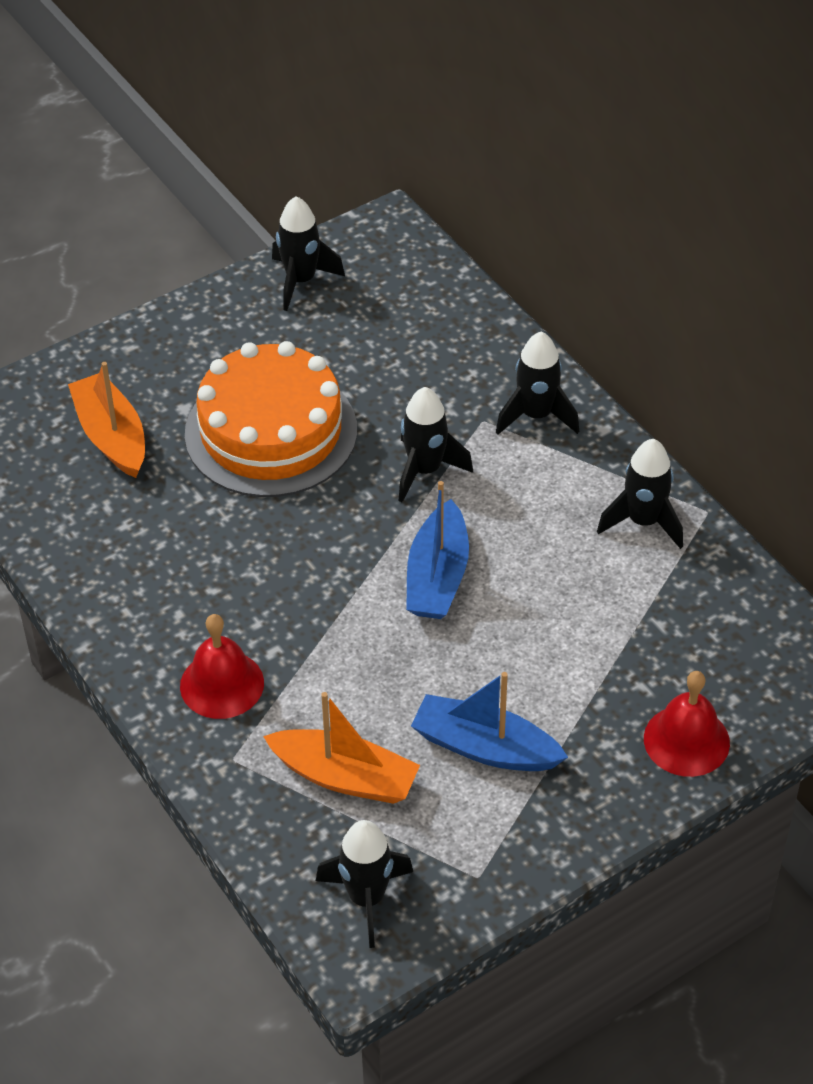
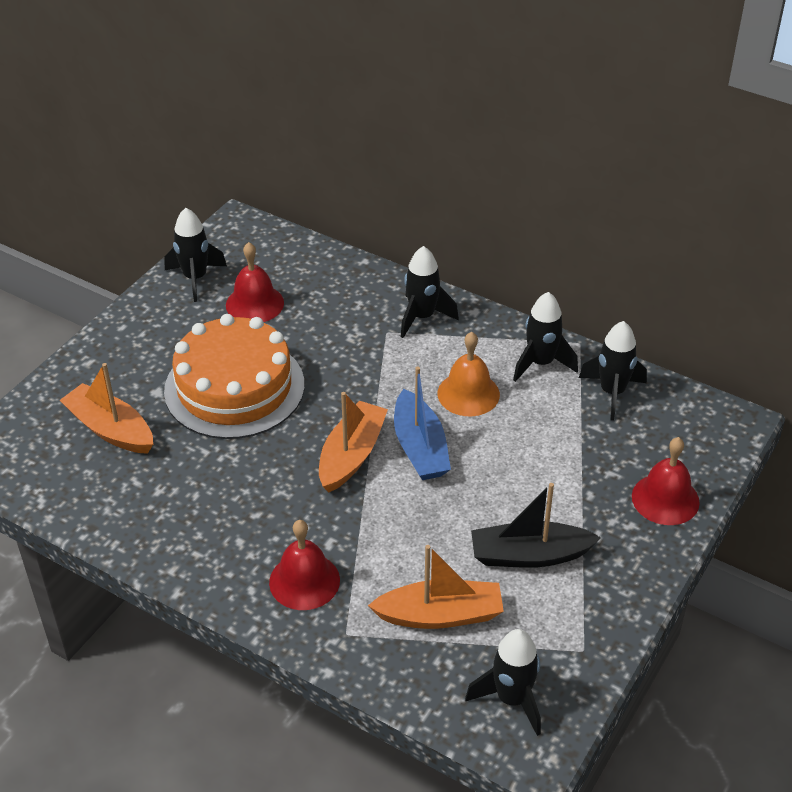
camera: 25 degrees left, 5 degrees down
black rocket [399,387,473,502] -> black rocket moved to [579,321,647,421]
blue boat [411,672,568,771] -> black boat [471,483,601,568]
none -> red bell [226,242,284,322]
none -> orange boat [319,392,388,492]
none -> orange bell [437,332,500,416]

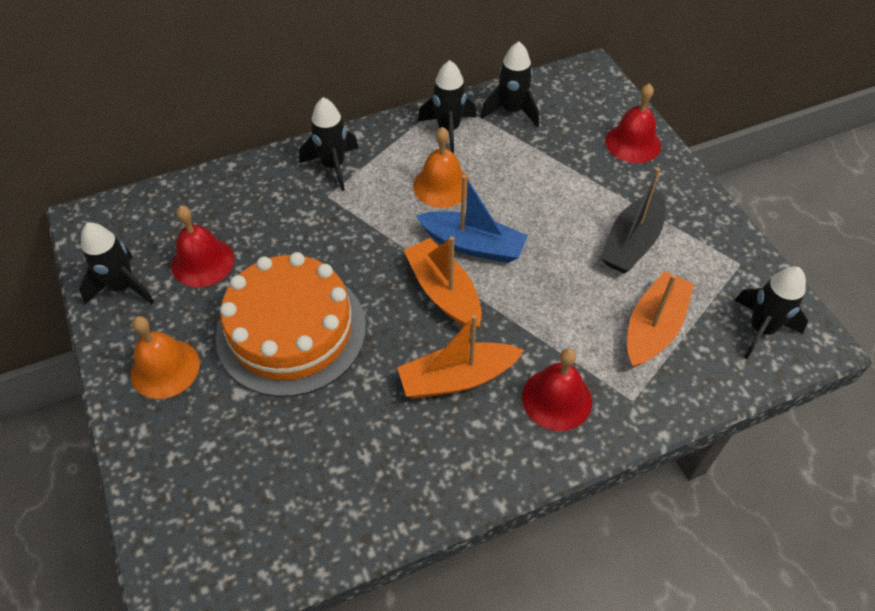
camera: 55 degrees left, 10 degrees up
orange boat [60,363,153,454] -> orange boat moved to [397,315,524,398]
none -> orange bell [131,316,200,399]

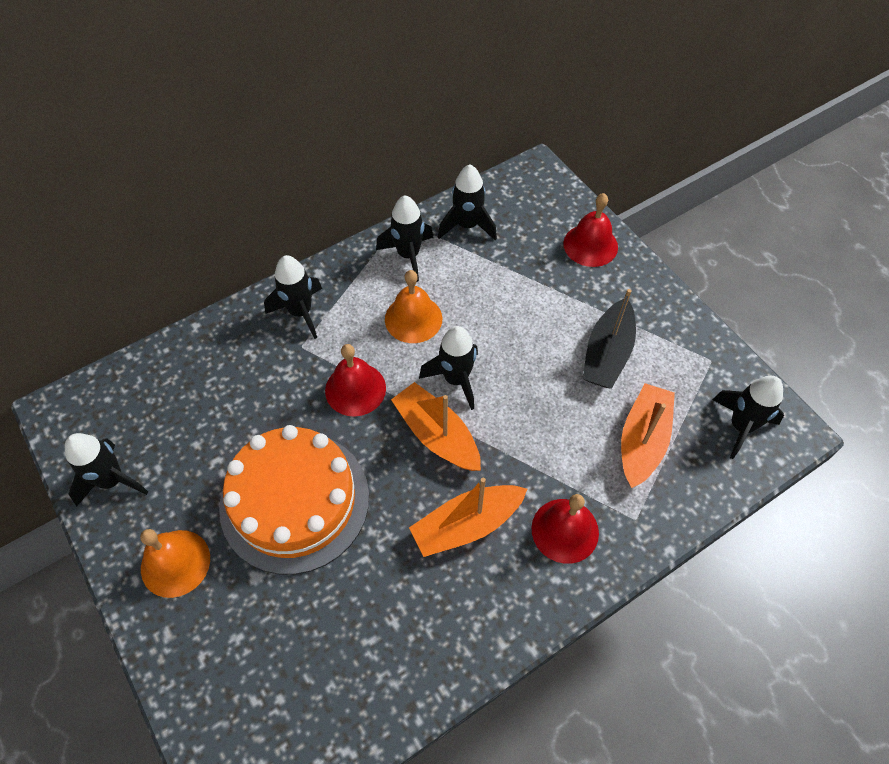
camera: 10 degrees left, 5 degrees up
red bell [172,206,234,287] -> red bell moved to [325,344,386,417]
blue boat [416,175,528,263] -> black rocket [419,326,478,410]

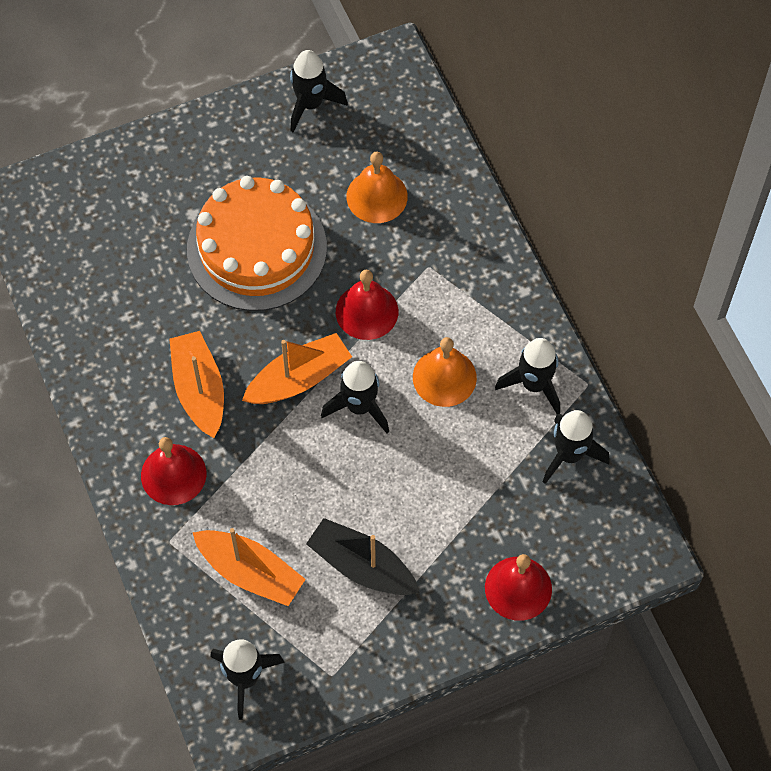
camera: 100 degrees right, 5 degrees up
orange bell [140,529,210,598] -> orange bell moved to [347,152,408,223]
black rocket [264,255,322,339] -> none

